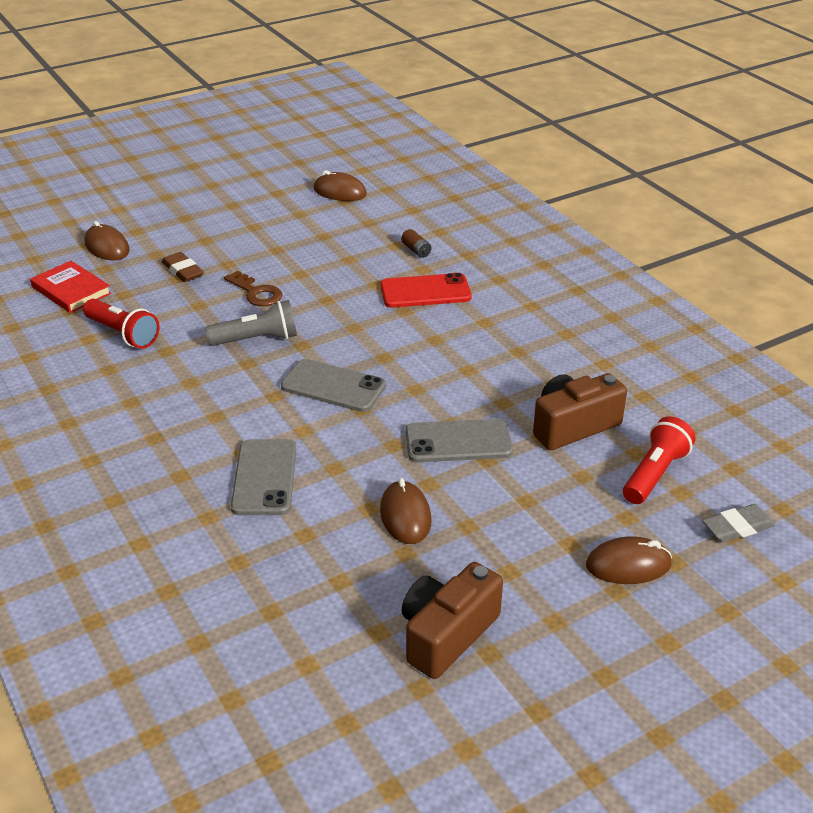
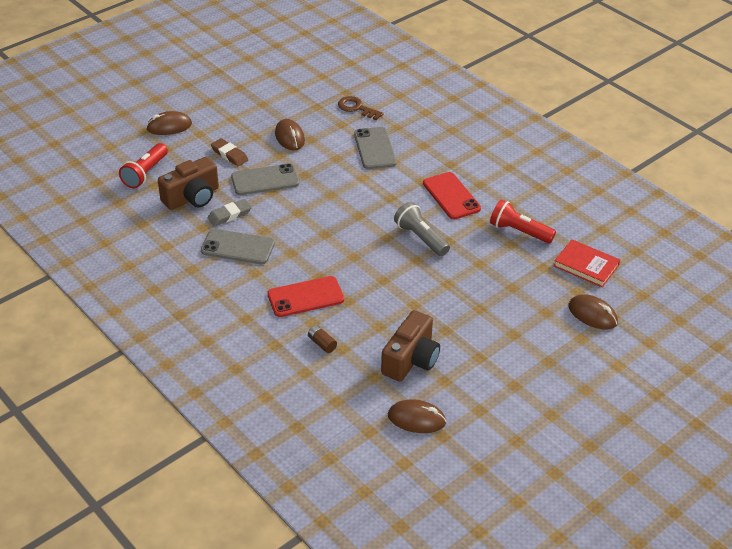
camera: 170 degrees right, 5 degrees up
brown eraser [162,252,204,282] -> brown eraser moved to [211,138,248,166]
grey flashlight [205,300,297,346] -> grey flashlight turned 75 degrees clockwise [394,202,450,256]
brown key [224,271,283,306] -> brown key moved to [338,96,384,120]
grey phone [281,359,386,412] -> grey phone moved to [201,229,275,264]
brown camera [402,562,503,679] -> brown camera moved to [381,310,440,382]
grey eraser [702,504,775,542] -> grey eraser moved to [208,199,252,226]
none -> red phone [423,172,481,219]

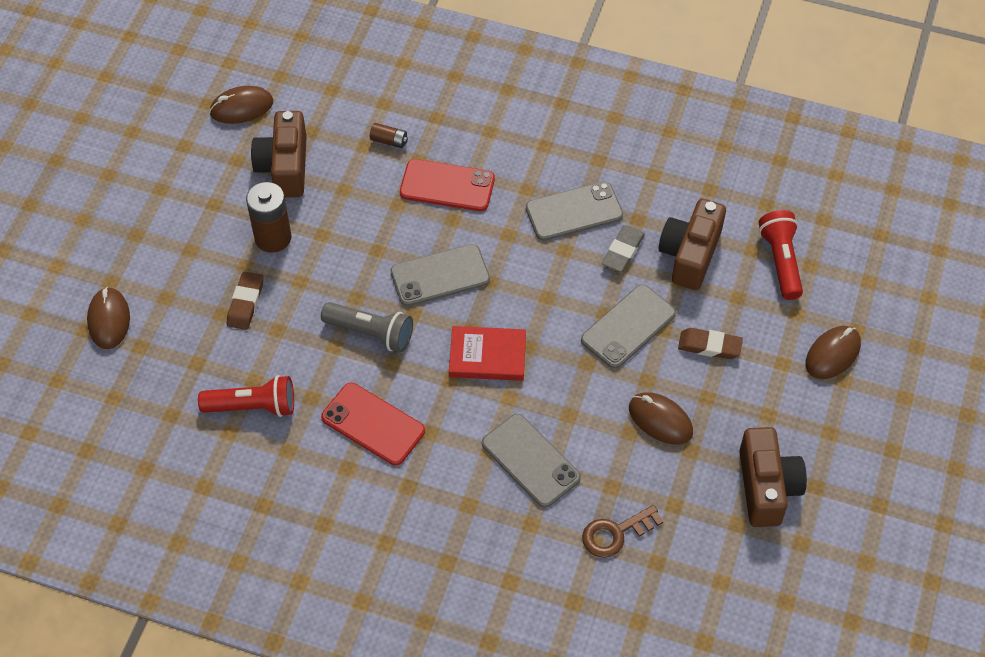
camera: 150 degrees right, 15 degrees up
red phone [267,276,344,317] -> red phone turned 60 degrees clockwise [400,159,495,211]
brown key [338,96,384,120] -> brown key turned 150 degrees clockwise [582,505,663,558]
red book [554,239,620,287] -> red book moved to [449,326,526,381]
brown mouse [568,294,618,330] -> brown mouse turned 75 degrees clockwise [87,287,130,349]
none -> brown eraser [227,272,264,330]
none -> brown battery [246,182,292,253]
none -> grey phone [390,244,490,306]
none -> brown camera [739,427,807,527]

